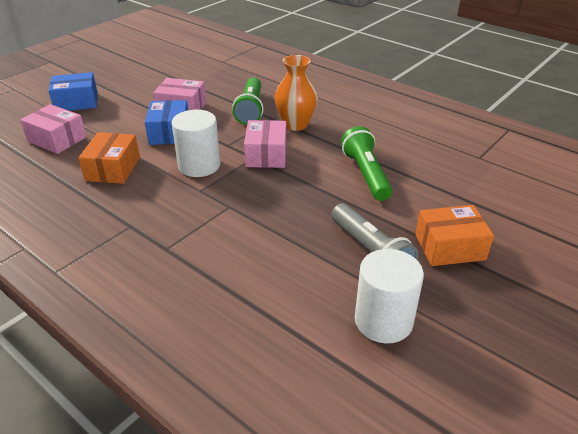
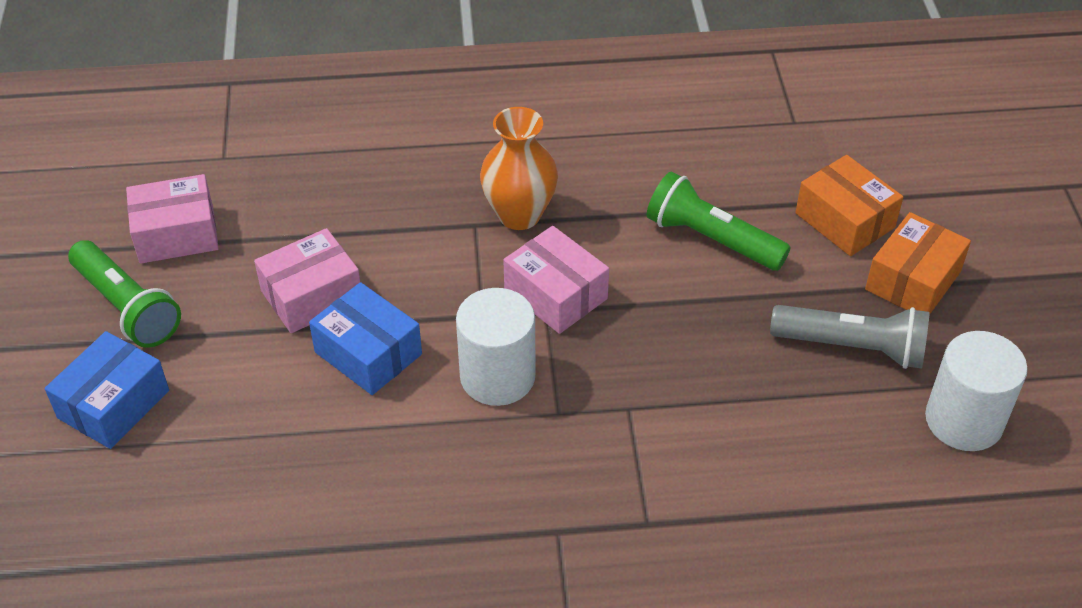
camera: 45 degrees left, 10 degrees up
pink box [20,104,87,154] -> pink box moved to [126,174,219,264]
orange box [78,132,140,184] -> orange box moved to [795,155,903,256]
green flashlight [232,77,264,125] -> green flashlight moved to [68,240,181,348]

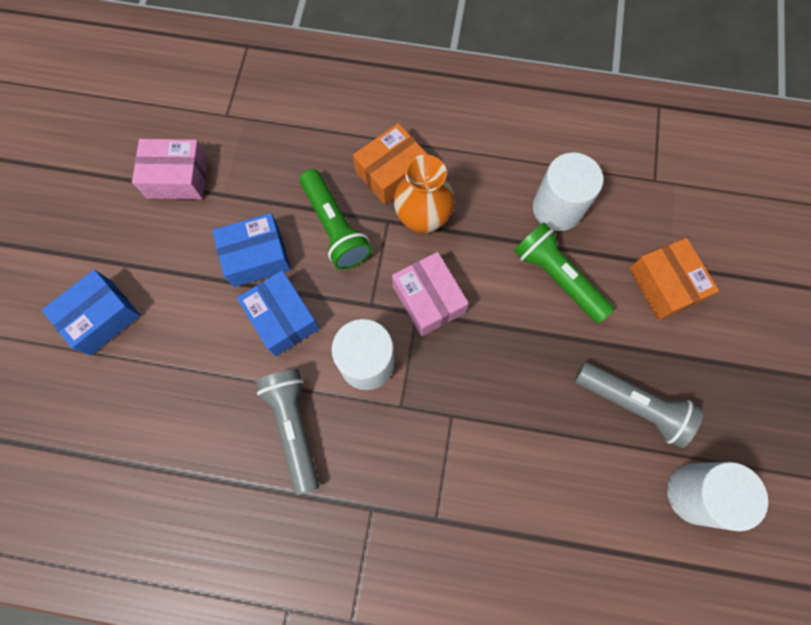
camera: 15 degrees right, 25 degrees up
green flashlight [68,240,181,348] -> green flashlight moved to [300,169,372,270]
pink box [254,228,360,333] -> blue box [212,213,291,287]
orange box [865,212,971,315] -> orange box moved to [353,123,428,204]
none -> grey flashlight [256,369,320,495]
none -> white cylinder [533,152,603,231]

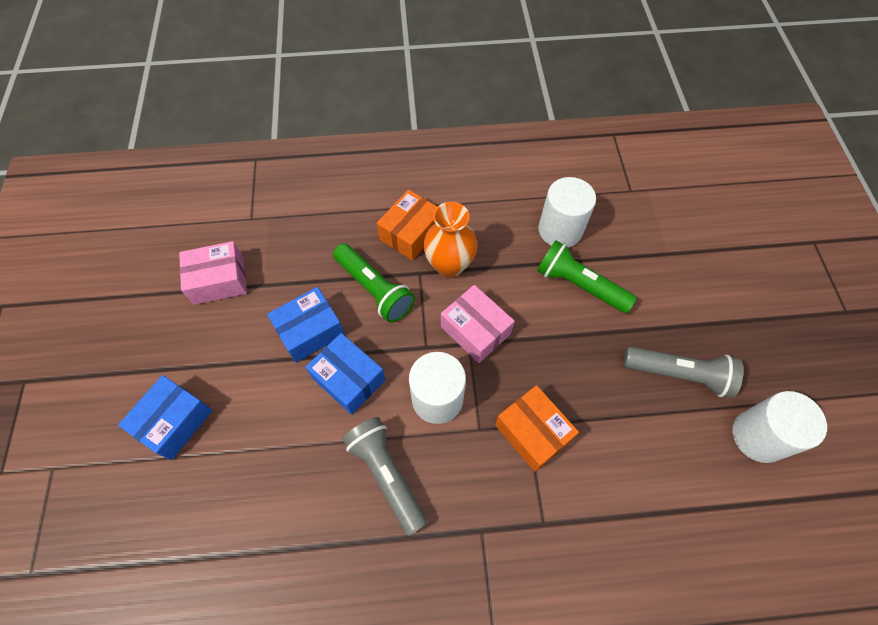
camera: 15 degrees left, 10 degrees down
orange box [629,238,719,320] -> orange box moved to [495,385,579,472]

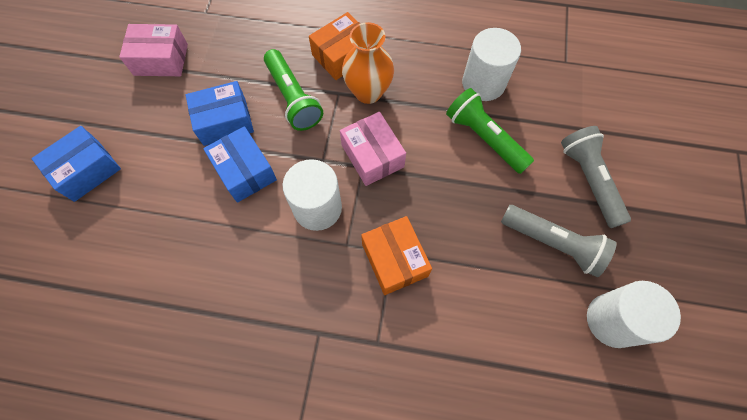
camera: 15 degrees right, 5 degrees up
grey flashlight [342,417,428,536] -> grey flashlight moved to [561,126,631,228]

